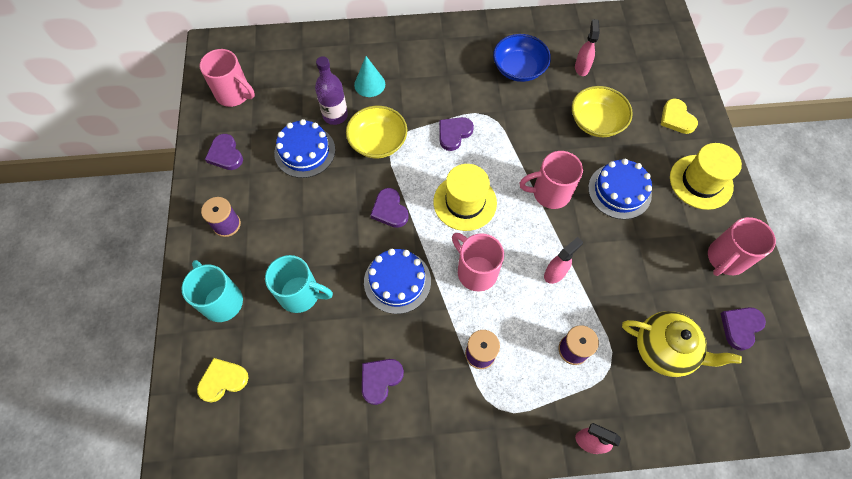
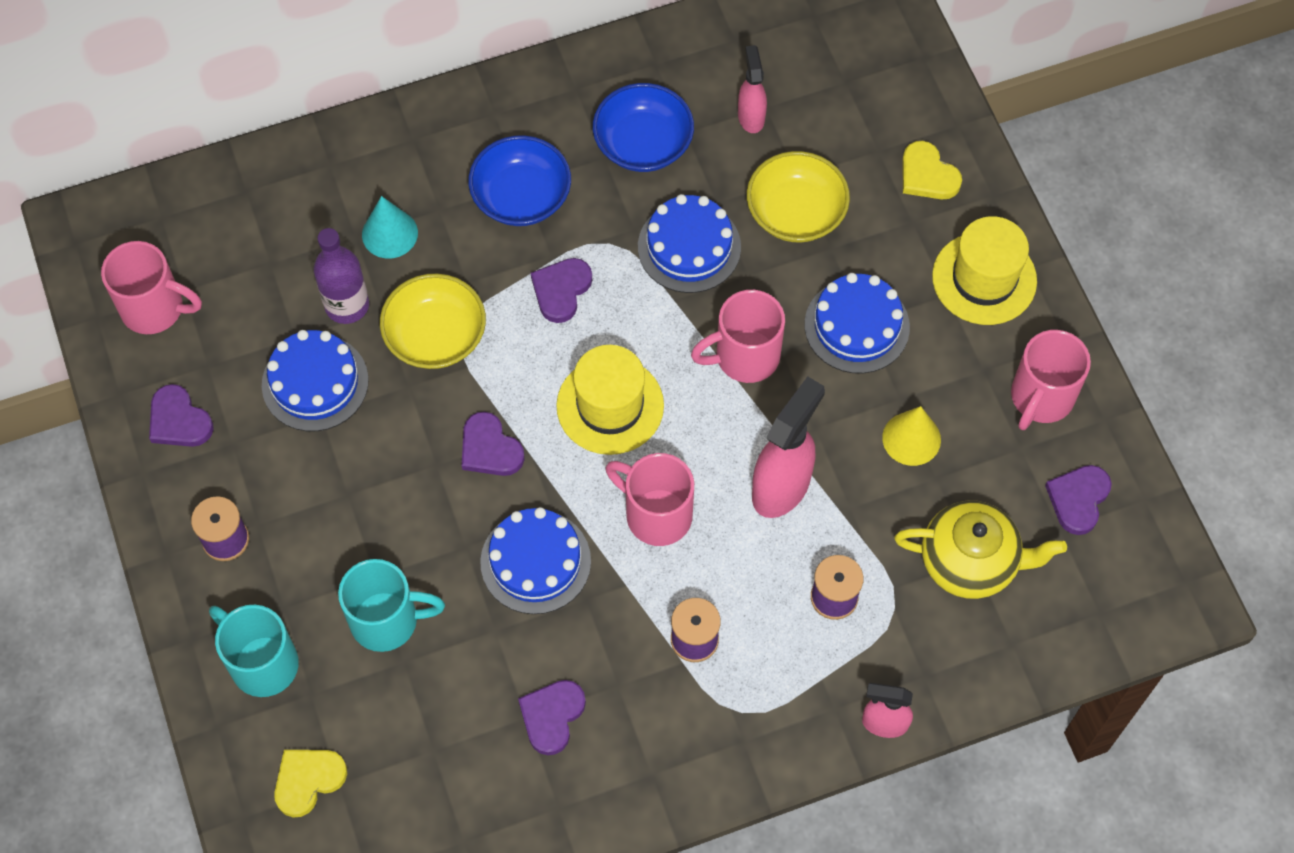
camera: 15 degrees left, 0 degrees up
pink spray bottle [544,237,583,284] -> pink spray bottle [752,376,825,518], size x1.72
none -> blue bowl [468,135,571,226]
none -> blue cake [638,194,741,293]
none -> yellow cone [882,406,941,466]

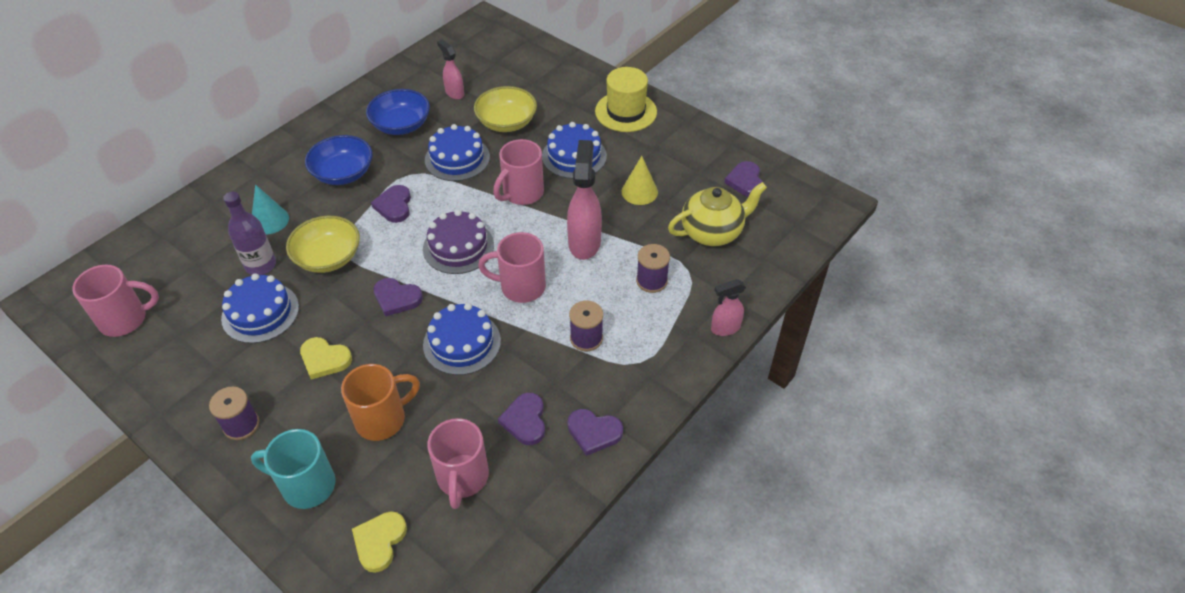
camera: 30 degrees left, 15 degrees down
purple heart [149,384,214,447] -> purple heart moved to [568,409,623,456]
turquoise mug [338,559,445,652] -> orange mug [341,364,420,441]
yellow hat [556,345,664,455] -> purple cake [423,210,494,274]
yellow heart [902,141,962,199] -> yellow heart moved to [300,337,352,380]
pink mug [1011,330,1091,430] -> pink mug moved to [427,418,489,509]

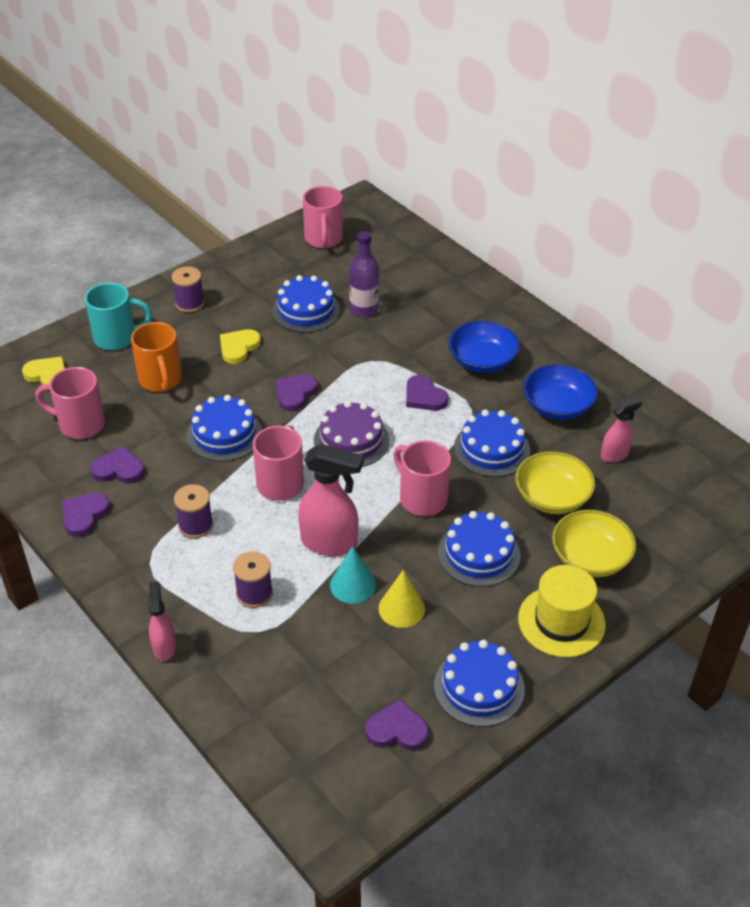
camera: 100 degrees right, 5 degrees down
turquoise mug [251,429,335,509] -> turquoise mug turned 60 degrees clockwise [85,283,152,350]
turquoise cone [252,184,289,234] -> turquoise cone moved to [330,546,376,604]
yellow bowl [286,216,360,273] -> yellow bowl moved to [552,510,636,577]
purple heart [371,185,411,223] -> purple heart turned 135 degrees counterclockwise [406,375,448,411]
yellow teapot [668,182,767,246] -> none
none -> blue cake [434,640,525,727]

